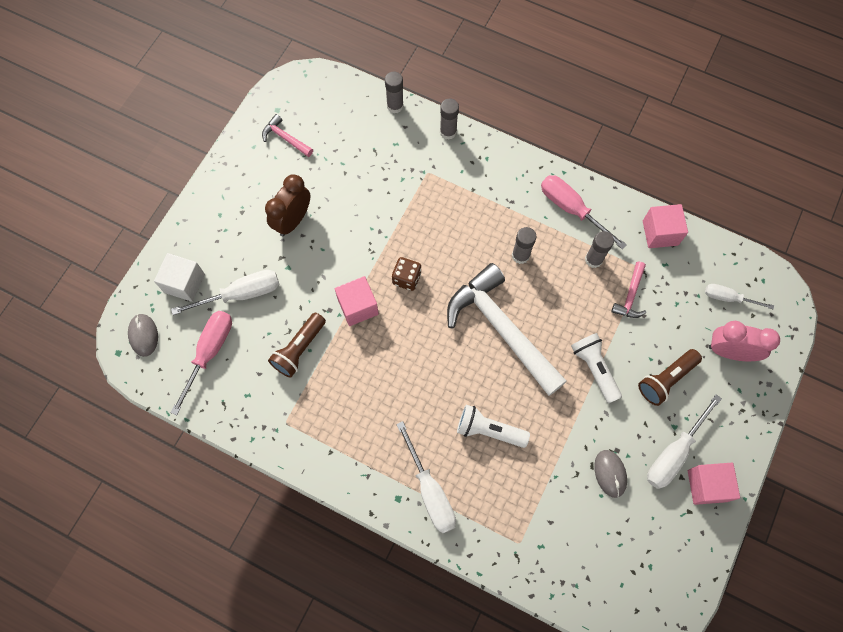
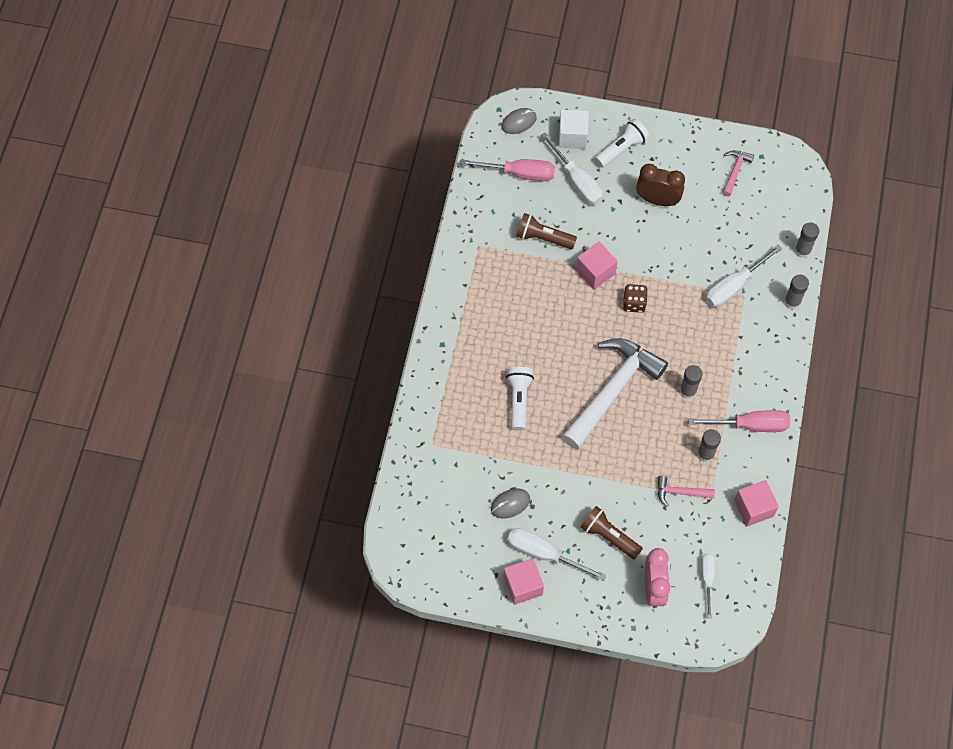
camera: 75 degrees right, 5 degrees down
white screwdriver [396,421,456,533] -> white screwdriver moved to [706,245,782,307]
pink screwdriver [541,175,627,249] -> pink screwdriver turned 60 degrees clockwise [688,410,790,432]
white flashlight [571,333,622,403] -> white flashlight moved to [595,119,649,167]

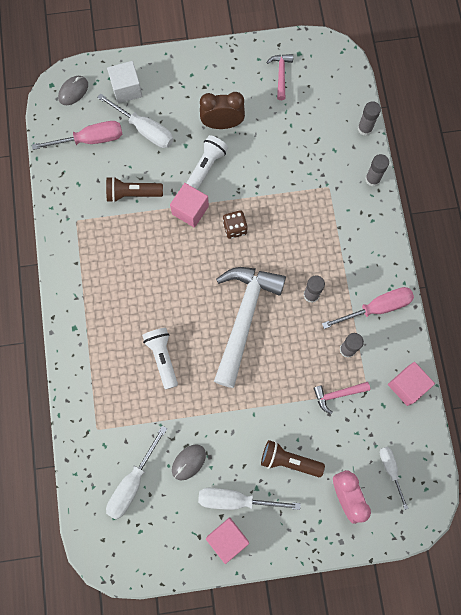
camera: 20 degrees left, 10 degrees up
white flashlight [595,119,649,167] -> white flashlight moved to [187,135,228,190]
white screwdriver [706,245,782,307] -> white screwdriver moved to [106,426,167,519]

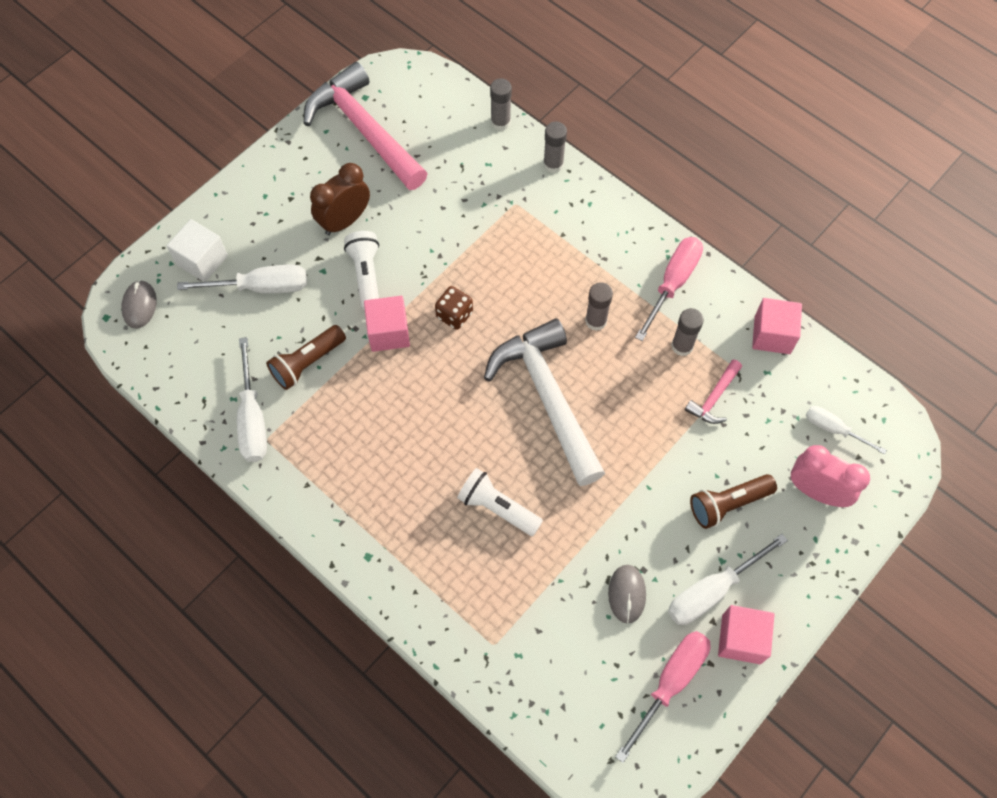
camera: 40 degrees left, 10 degrees down
pink screwdriver [32,121,122,150] -> pink screwdriver moved to [615,631,711,763]
white screwdriver [106,426,167,519] -> white screwdriver moved to [237,337,267,462]
pink hammer [266,54,293,100] -> pink hammer [304,62,428,190], size x2.31

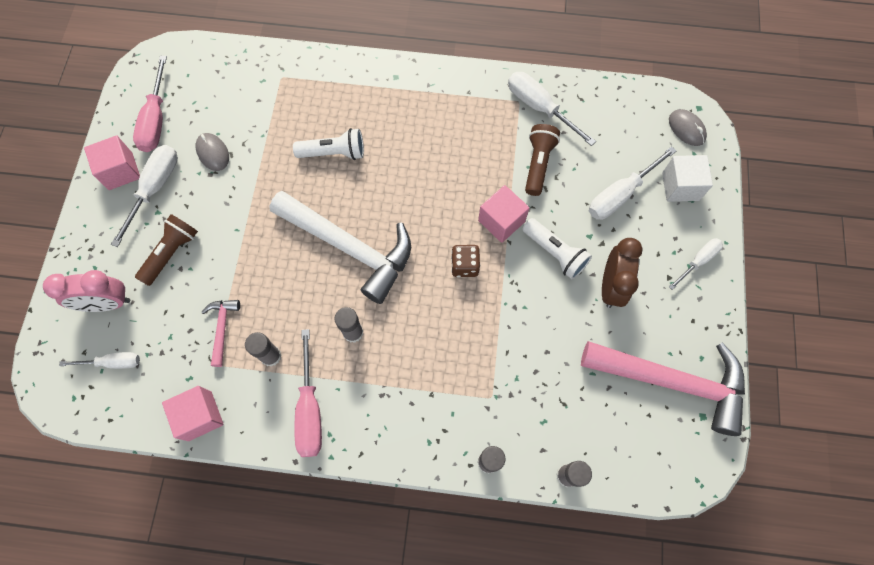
camera: 145 degrees right, 5 degrees up
none -> white screwdriver [669,238,723,290]

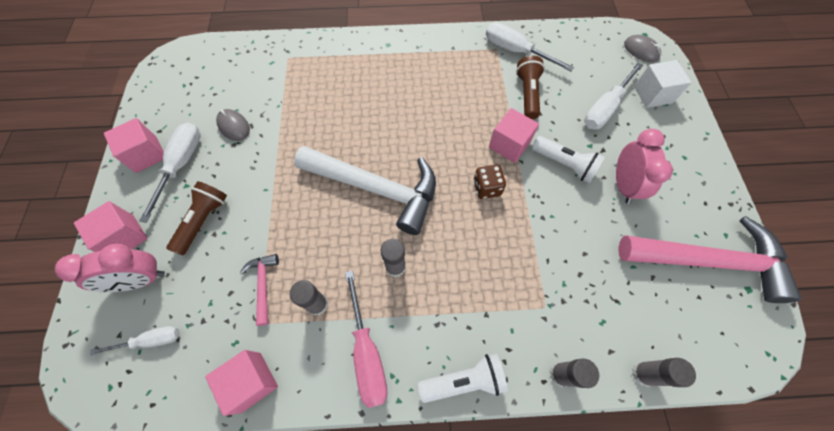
camera: 10 degrees left, 5 degrees down
pink screwdriver [133,56,167,152] -> none
white flashlight [293,128,364,160] -> white flashlight moved to [418,354,508,403]
brown clock [602,238,643,308] -> pink clock [616,129,673,204]
white screwdriver [669,238,723,290] -> none
none -> pink cube [74,201,148,252]

